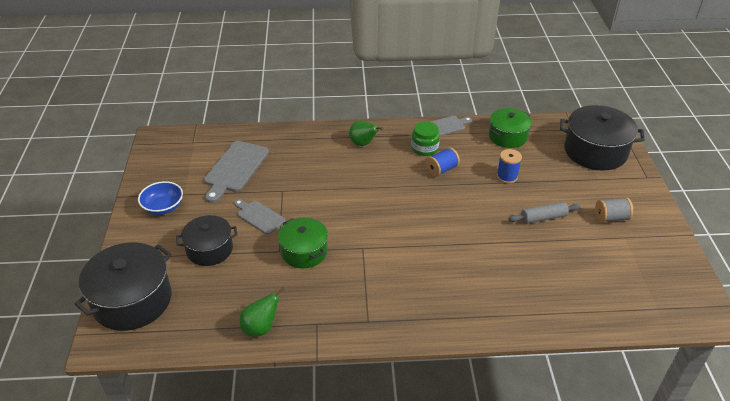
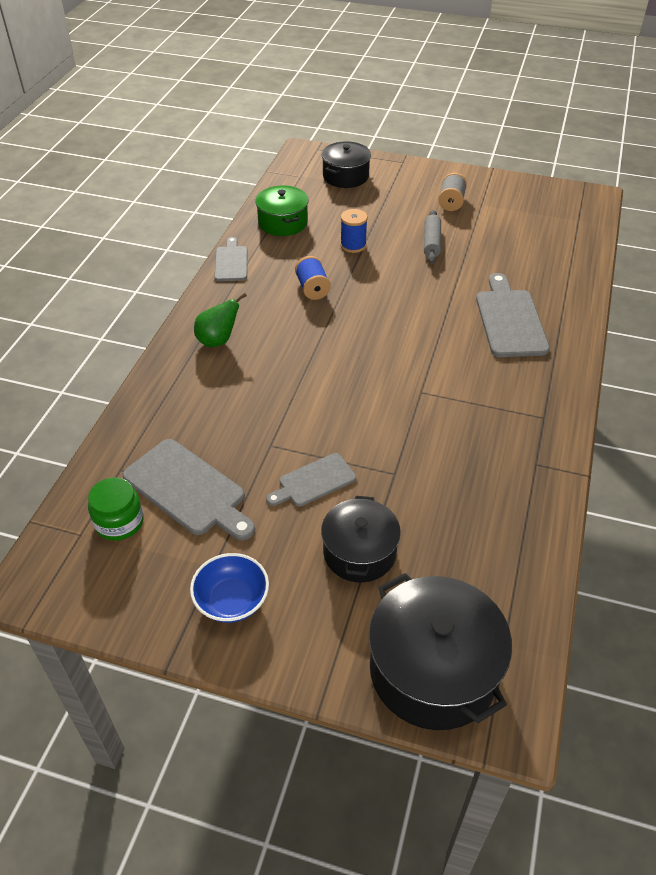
camera: 70 degrees left, 5 degrees up
green pear [240,287,285,337] -> none
green pot [278,217,328,268] -> none
green jar [411,121,440,156] -> green jar moved to [88,478,144,541]
black pot [560,105,644,171] -> black pot [322,141,371,188], size x0.64
none -> grey cutting board [476,273,550,357]

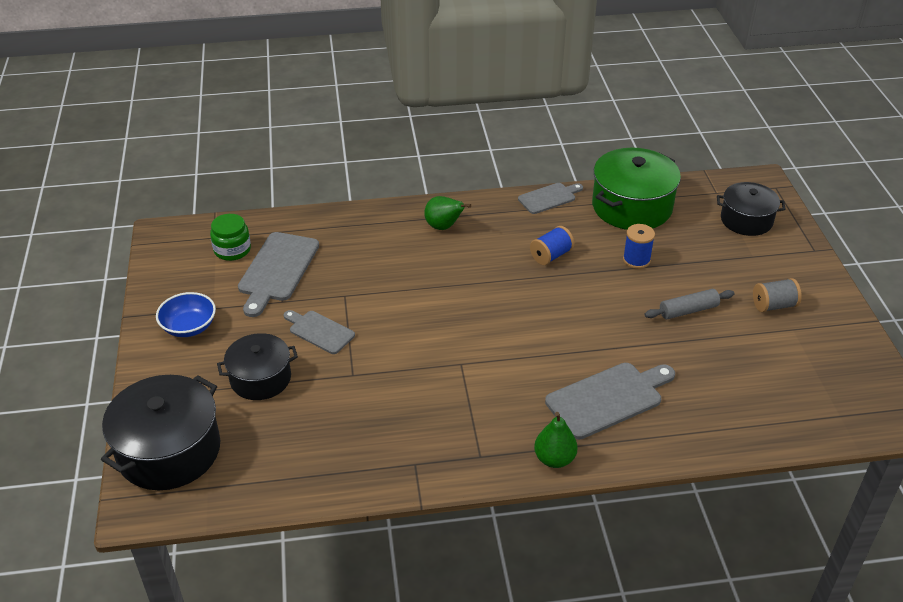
camera: 65 degrees right, 5 degrees down
green pot [255,185,309,236] -> green pot [592,148,681,230], size x1.57
none -> green pear [534,412,578,468]

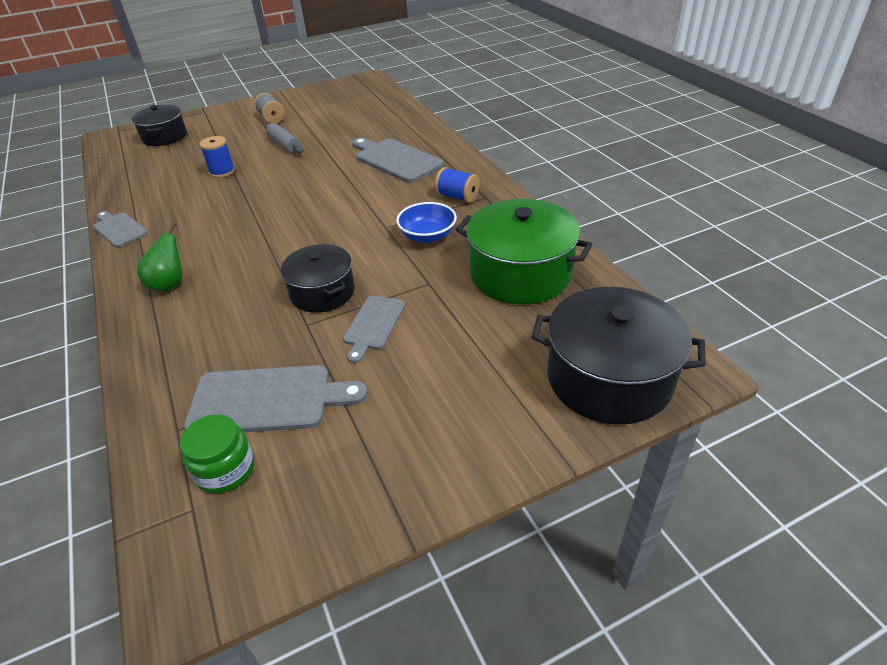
camera: 105 degrees left, 0 degrees up
blue bowl [156,292,216,337] -> blue bowl moved to [396,202,457,243]
black pot [217,333,298,400] -> black pot moved to [281,244,355,313]
blue spool [530,226,574,265] -> blue spool moved to [435,167,480,203]
green pear [534,412,578,468] -> none
green pot [592,148,681,230] -> green pot moved to [456,199,592,304]

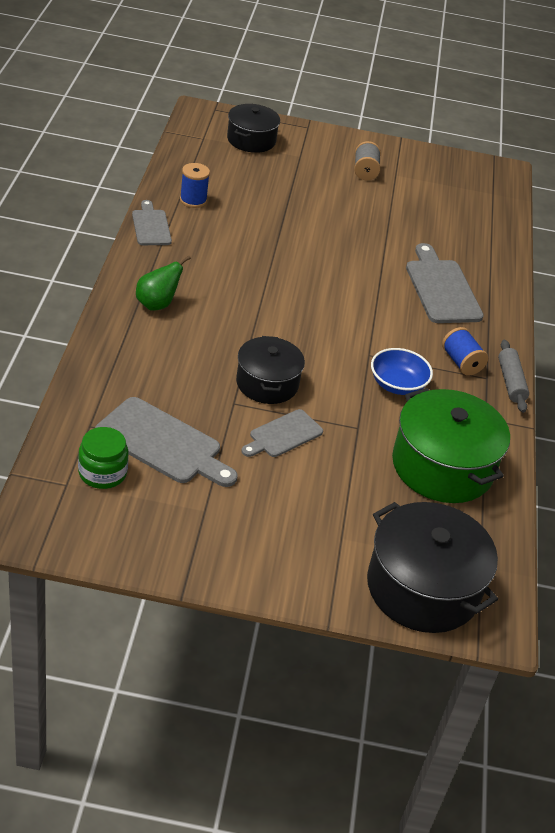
camera: 25 degrees right, 0 degrees up
blue spool [199,136,235,178] -> blue spool moved to [180,163,210,208]
grey rolling pin [265,123,303,154] -> grey rolling pin moved to [498,340,529,413]

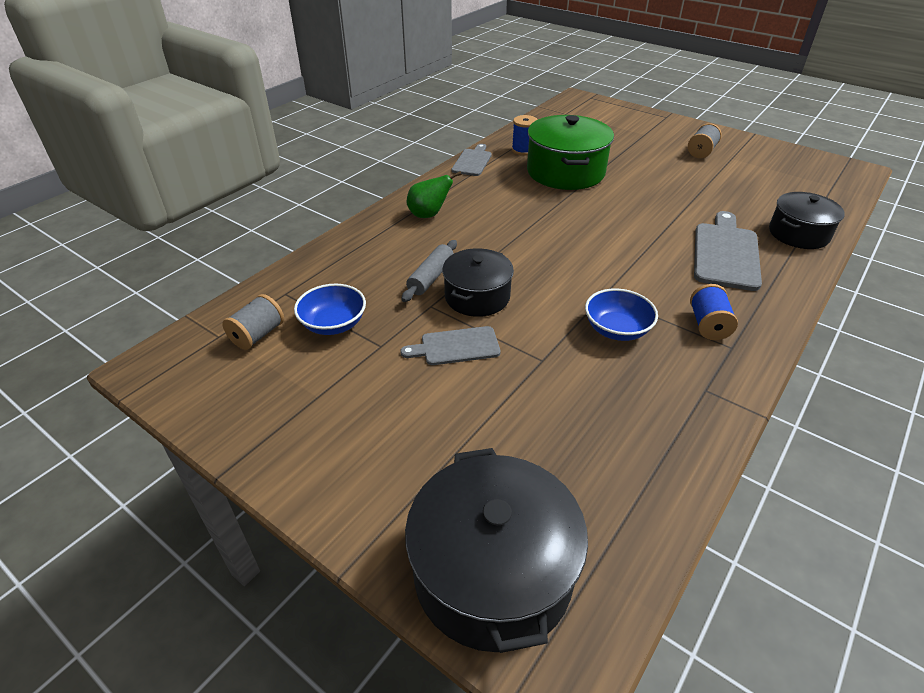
camera: 35 degrees right, 0 degrees up
green jar [78,427,129,489] -> grey spool [222,294,284,350]
grey cutting board [95,397,237,487] -> blue bowl [294,284,366,335]
black pot [227,104,280,153] -> black pot moved to [769,192,845,249]
green pot [392,388,510,503] -> green pot moved to [527,115,614,190]
grey rolling pin [498,340,529,413] -> grey rolling pin moved to [402,240,457,302]

